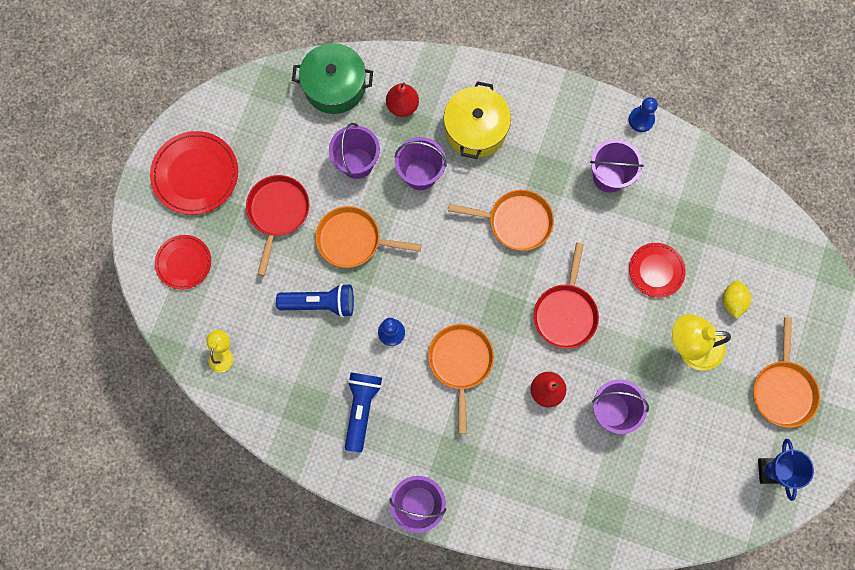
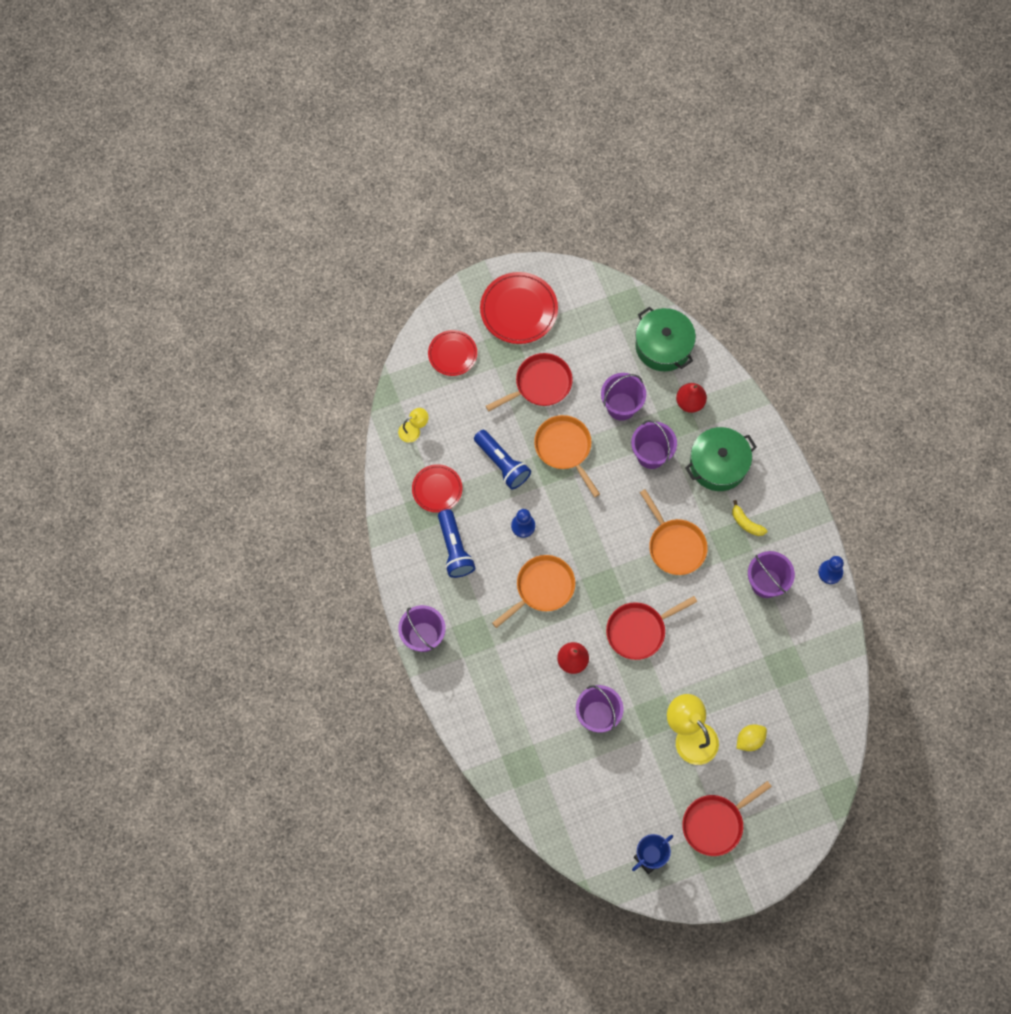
camera: 50 degrees right, 5 degrees down
blue flashlight [345,373,382,452] -> blue flashlight turned 105 degrees clockwise [438,509,475,578]
yellow pot [444,81,511,159] -> green pot [685,427,757,491]
red plate [629,243,686,298] -> red plate moved to [412,464,462,513]
orange pan [753,317,820,428] -> red pan [682,781,772,856]
none -> yellow banana [732,500,767,536]

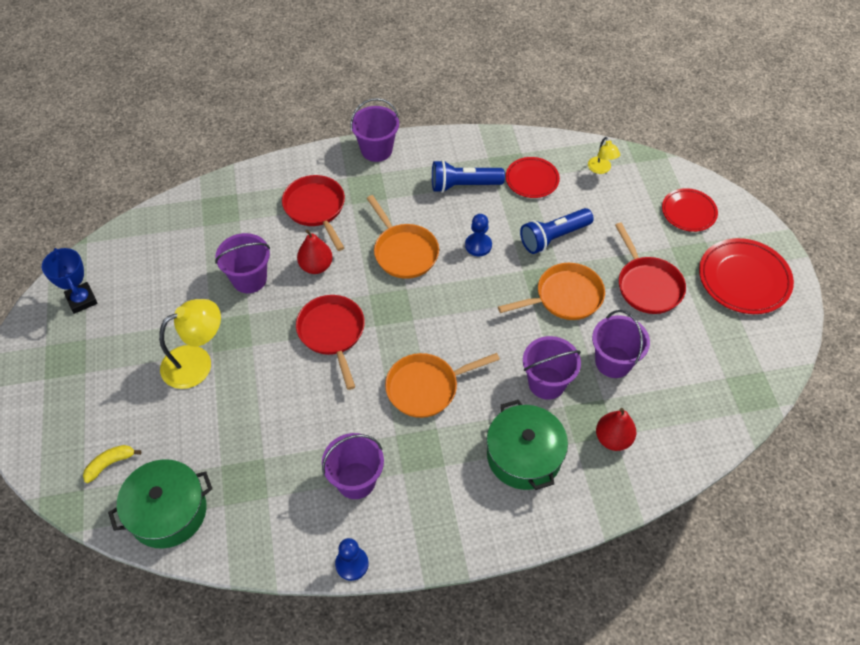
camera: 100 degrees right, 15 degrees down
green pot [635,307,696,371] -> green pot moved to [108,459,213,548]
red pan [682,781,772,856] -> red pan moved to [282,175,345,251]
yellow banana [732,500,767,536] -> yellow banana moved to [83,445,141,483]
yellow lemon [736,724,767,751] -> none

